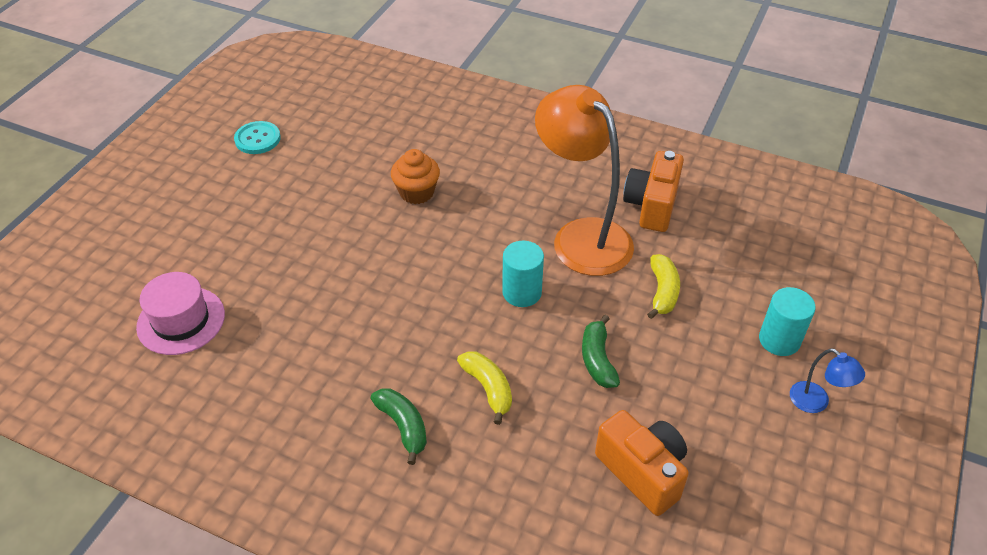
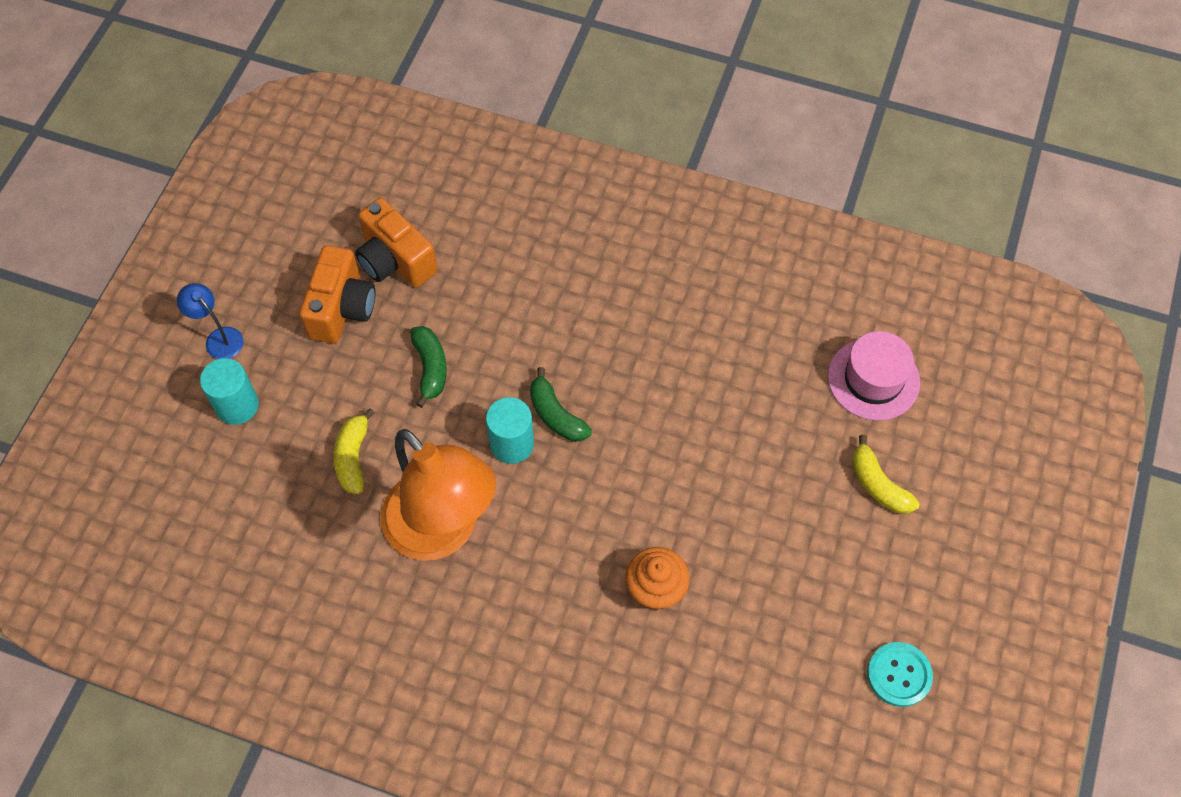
camera: 175 degrees right, 15 degrees up
green banana [371,388,427,465] -> green banana moved to [530,367,592,442]
yellow banana [457,351,512,425] -> yellow banana moved to [852,435,919,514]
orange camera [623,151,684,232] -> orange camera moved to [299,245,376,344]

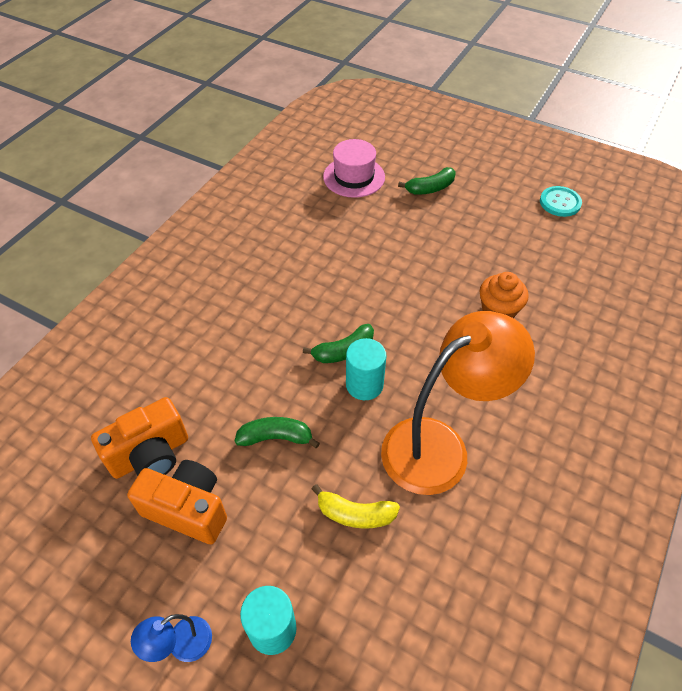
camera: 80 degrees left, 10 degrees down
yellow banana [852,435,919,514] -> green banana [398,167,456,195]

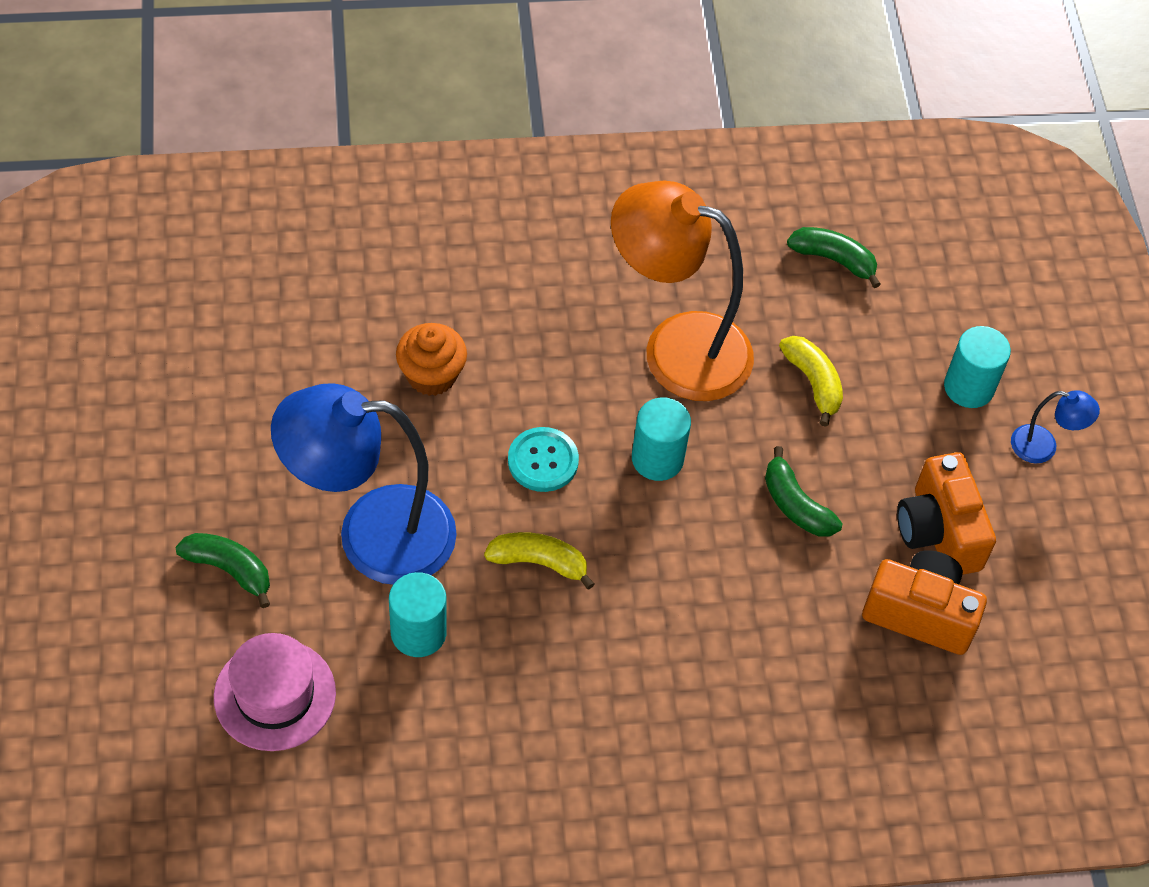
camera: 130 degrees left, 5 degrees up
green banana [303,324,374,363] -> green banana moved to [787,227,881,288]
turquoise button [540,186,582,217] -> turquoise button moved to [508,427,579,492]
none -> blue lamp [271,383,457,585]
none -> turquoise cylinder [389,572,447,657]
none -> yellow banana [484,532,595,590]

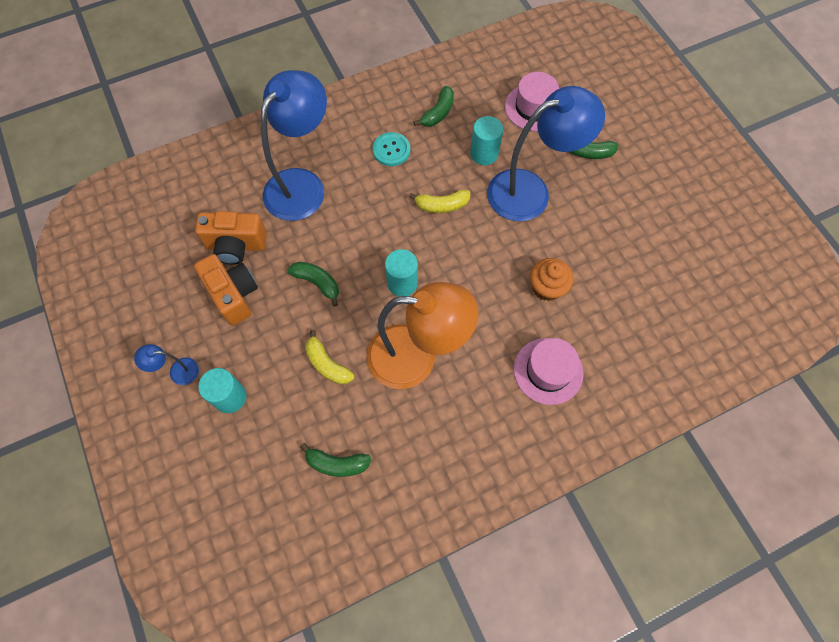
camera: 165 degrees right, 10 degrees up
turquoise button [508,427,579,492] -> turquoise button moved to [372,132,410,166]
none -> blue lamp [260,70,327,221]
none -> green banana [413,86,454,127]
none -> pink hat [514,338,584,405]

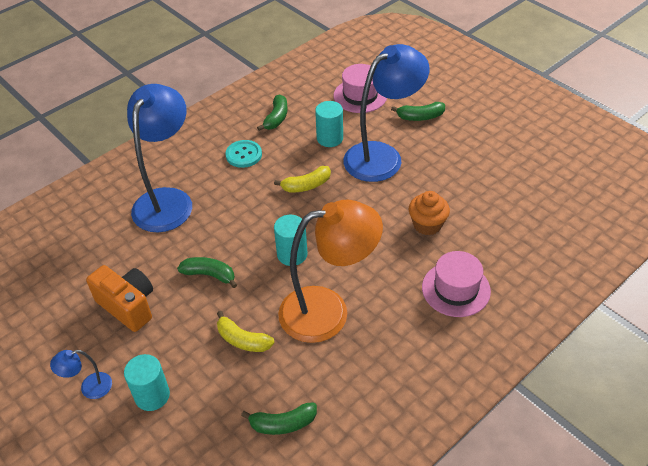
camera: 15 degrees left, 20 degrees down
orange camera [195,211,267,265] -> none

